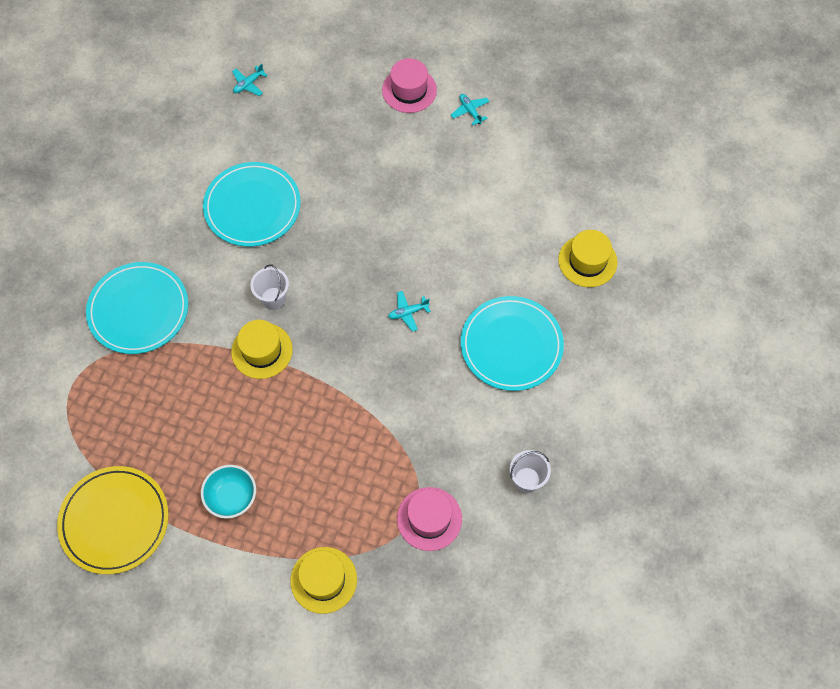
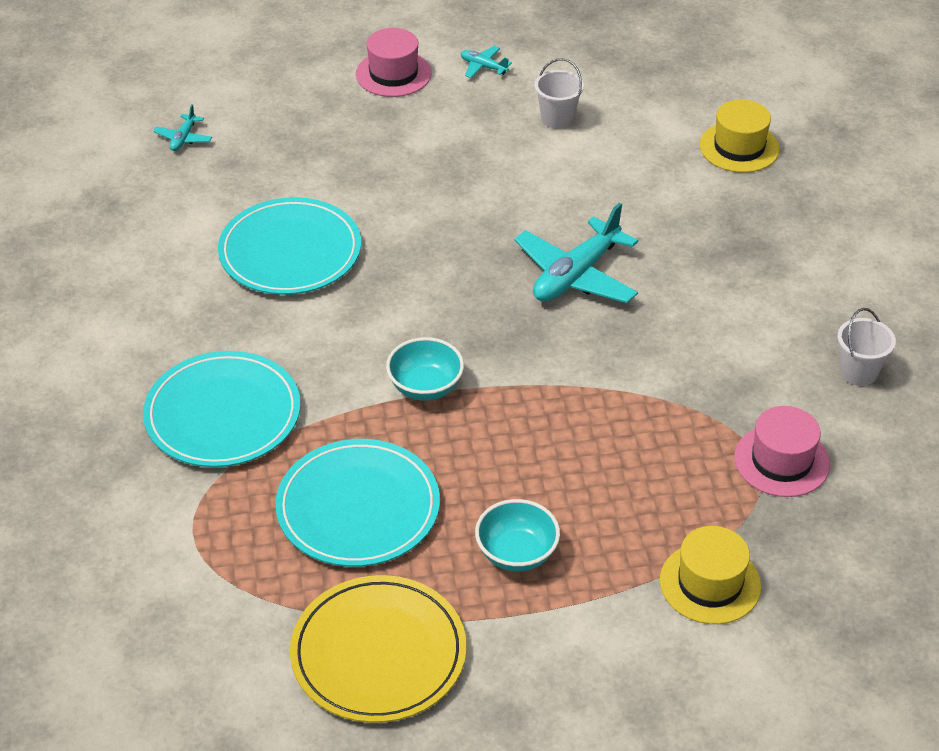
camera: 30 degrees left, 20 degrees down
yellow hat [231,320,293,379] -> turquoise bowl [386,337,464,401]
white bucket [250,264,289,310] -> white bucket moved to [534,58,584,129]
turquoise plane [388,291,431,332] -> turquoise plane [514,203,638,303], size x2.17
turquoise plate [461,296,564,391] -> turquoise plate moved to [275,439,440,567]

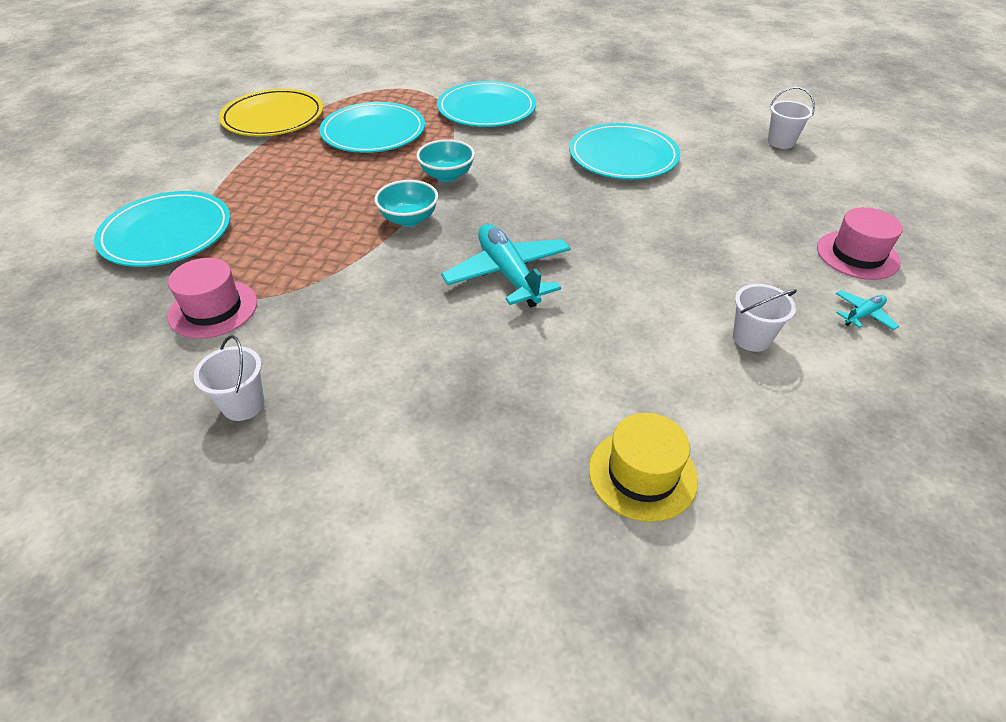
camera: 115 degrees right, 0 degrees up
turquoise plane [153,104,212,151] -> white bucket [768,87,815,149]
turquoise bowl [475,499,560,572] -> turquoise bowl moved to [375,180,438,227]
yellow hat [660,526,761,624] -> turquoise plate [94,191,231,267]

